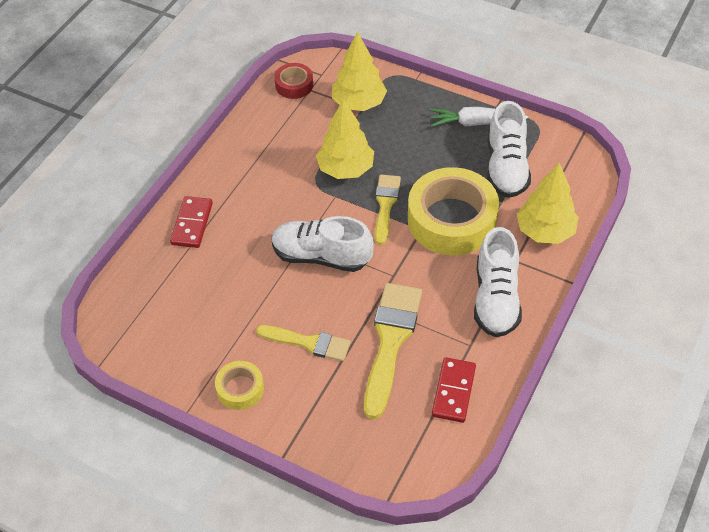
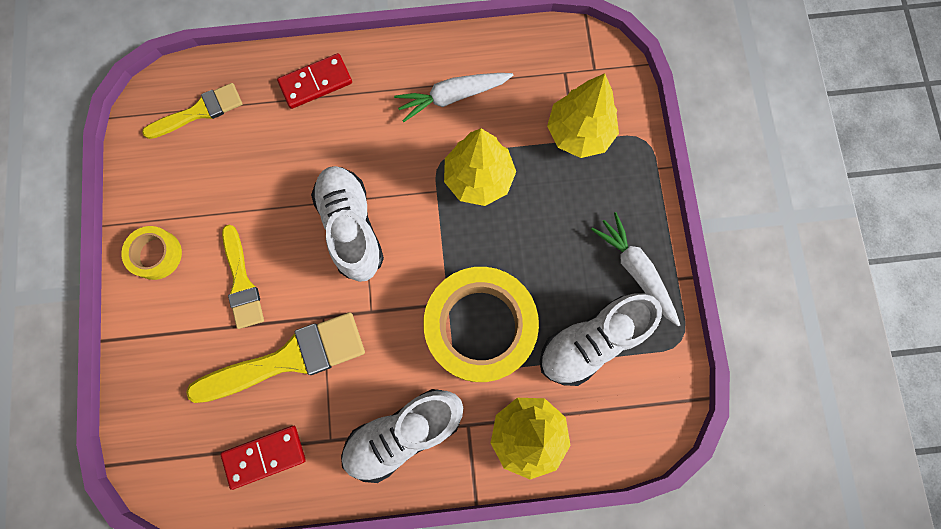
camera: 55 degrees right, 25 degrees up
red tape [275,63,313,99] -> none
yellow brush [375,175,401,245] -> yellow brush moved to [142,83,242,139]
none -> white carrot [394,73,513,122]

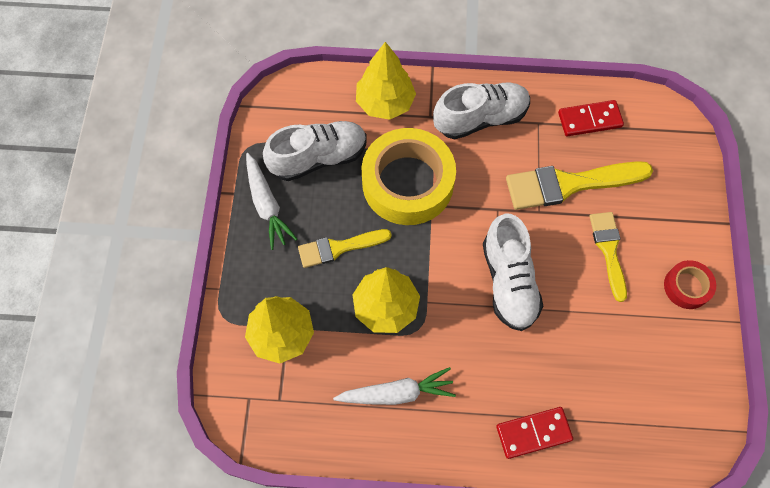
camera: 170 degrees left, 10 degrees down
yellow tape [121,226,182,280] -> red tape [664,260,716,309]
yellow brush [142,83,242,139] -> yellow brush moved to [298,229,392,268]

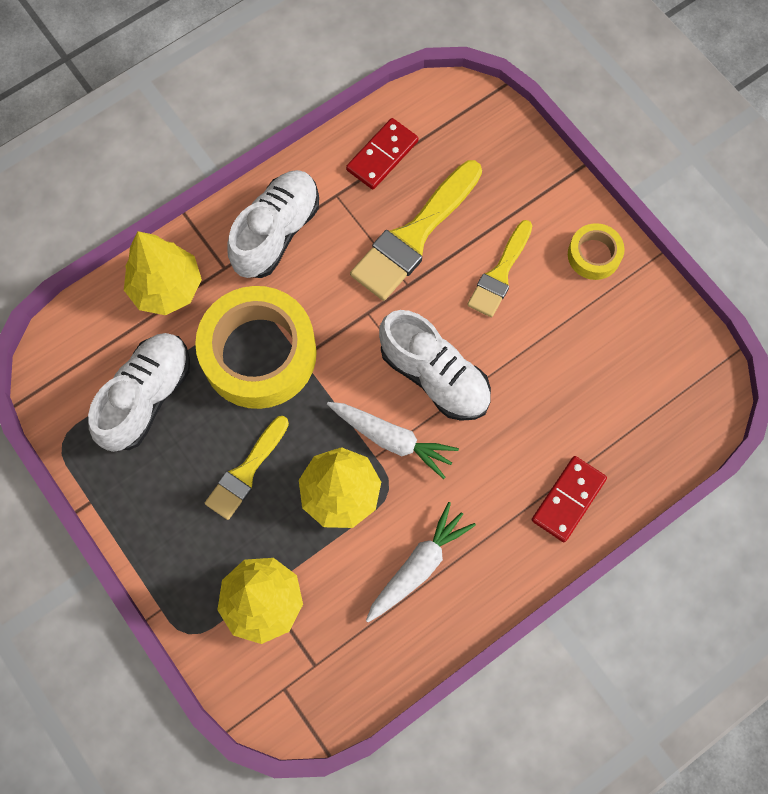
camera: 40 degrees left, 5 degrees up
white carrot [246,153,297,250] -> white carrot moved to [327,402,459,479]
yellow brush [590,212,627,302] -> yellow brush turned 105 degrees counterclockwise [467,220,533,317]
red tape [664,260,716,309] -> yellow tape [568,223,625,280]

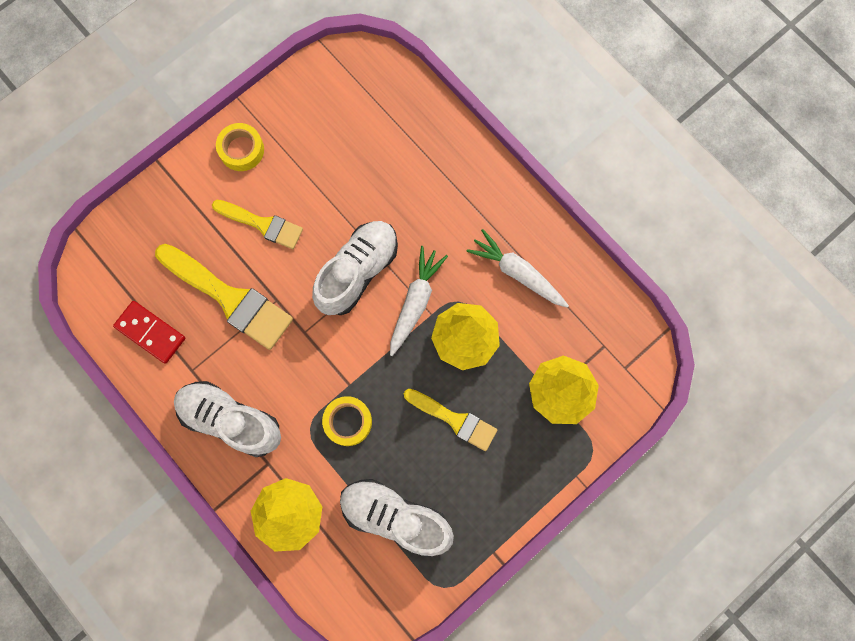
camera: 95 degrees left, 5 degrees up
yellow tape [195,286,317,409] -> yellow tape [322,396,372,446], size x0.48
red domino [532,456,607,542] -> none

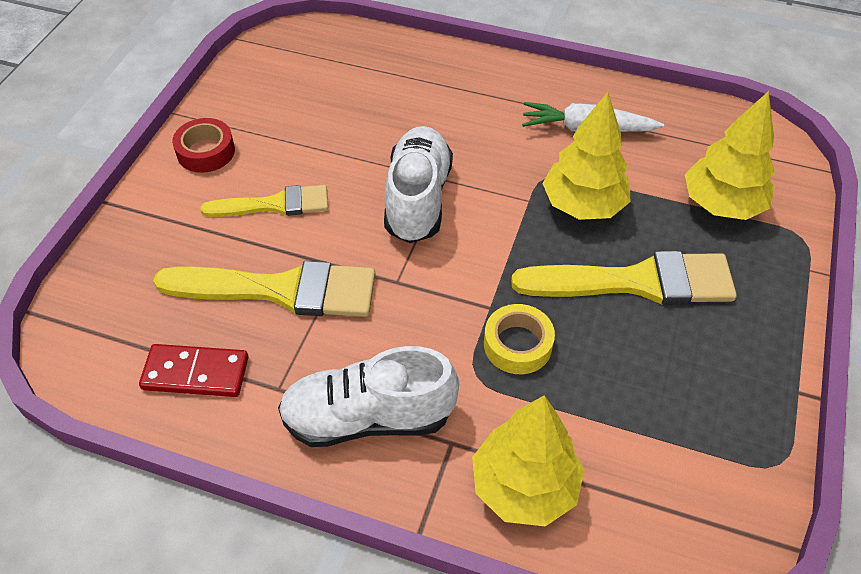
camera: 30 degrees left, 25 degrees down
yellow tape [216,123,264,171] -> red tape [172,118,235,173]
white shoe [340,479,454,557] -> none
white carrot [390,246,448,356] -> none
yellow brush [404,389,497,451] -> yellow brush [511,251,737,305], size x1.62

